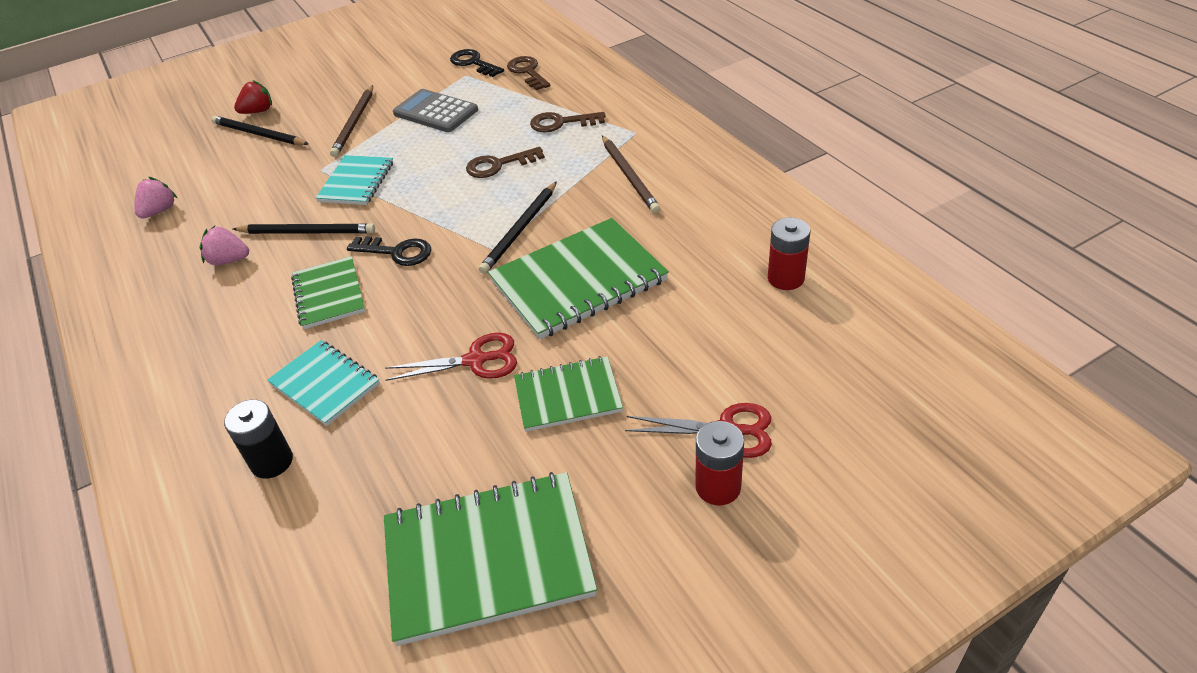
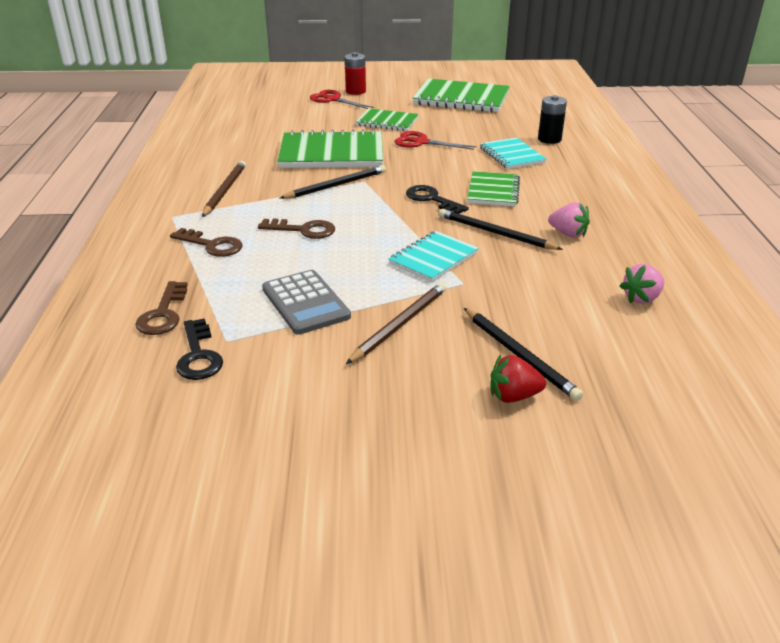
camera: 155 degrees left, 10 degrees down
red battery [768,218,810,290] -> none

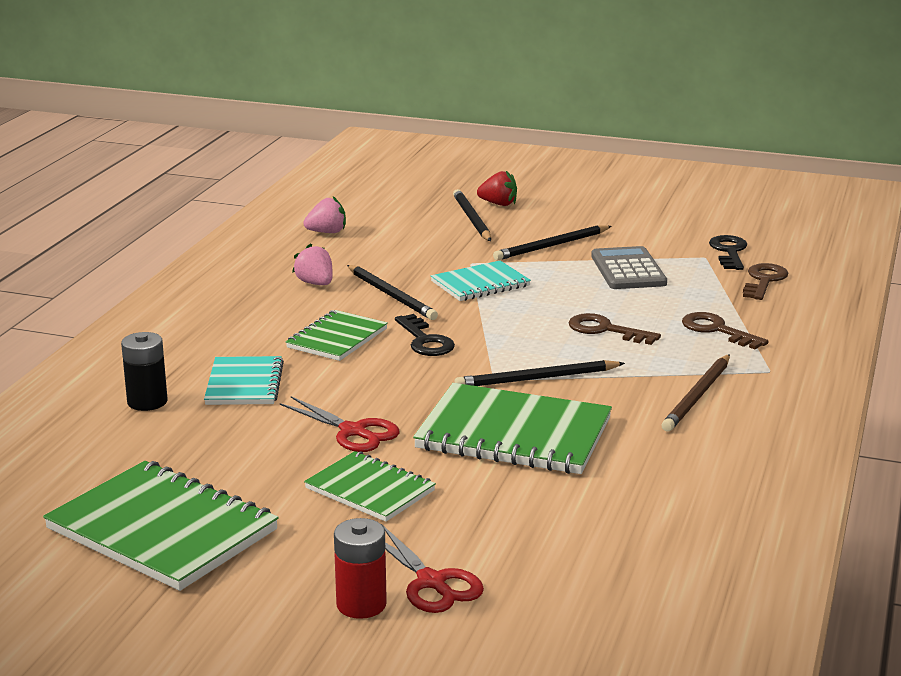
camera: 160 degrees left, 10 degrees down
brown pencil [346,283,446,364] -> black pencil [493,225,612,260]

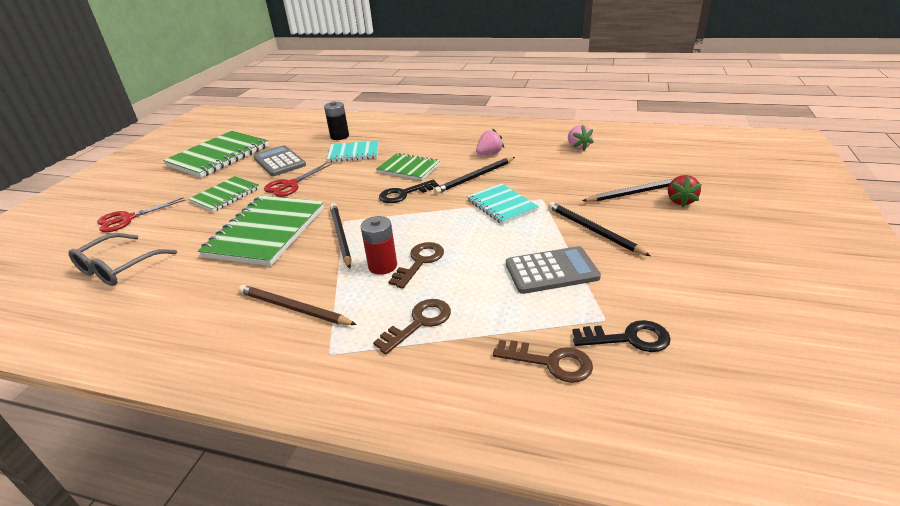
camera: 90 degrees right, 10 degrees up
red battery [334,518,387,619] -> red battery moved to [361,216,397,275]
none -> grey glasses [68,233,177,286]
none -> grey calculator [254,145,306,176]

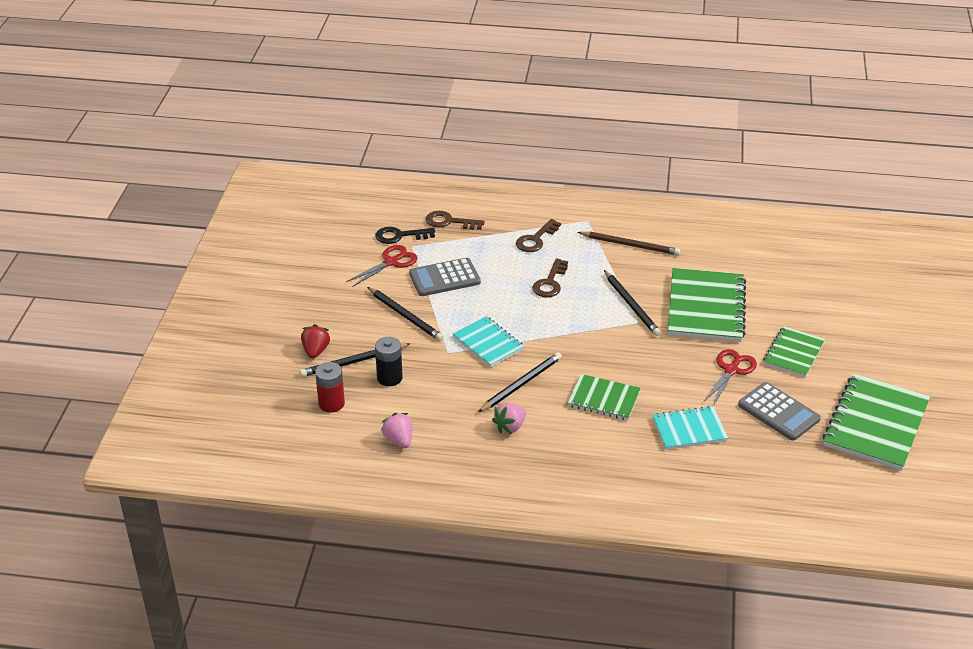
camera: 170 degrees right, 5 degrees up
grey glasses [68,233,177,286] -> none
red scissors [97,197,186,232] -> red scissors moved to [346,245,417,287]
black battery [324,101,349,140] -> black battery moved to [375,337,403,386]
red battery [361,216,397,275] -> red battery moved to [315,362,345,413]
black key [379,180,439,203] -> none

